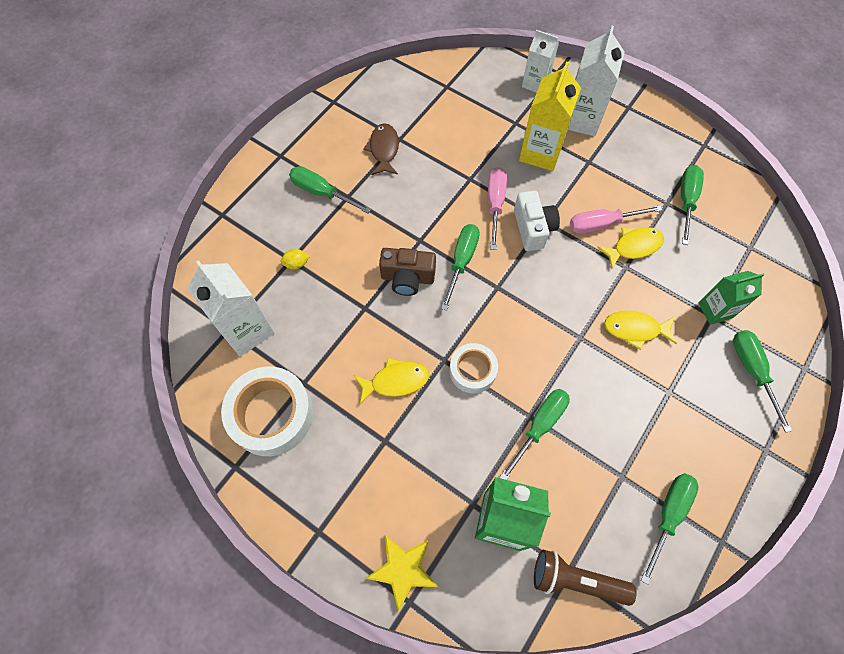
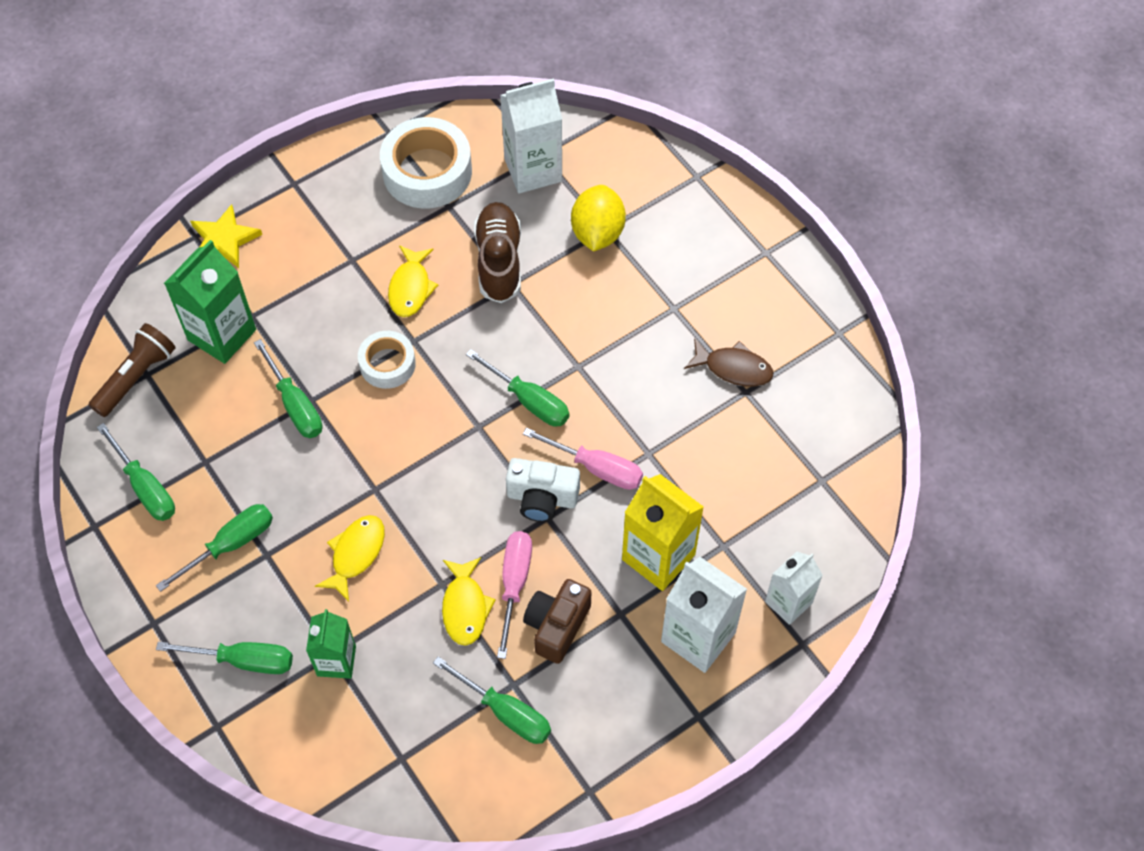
camera: 110 degrees right, 5 degrees down
yellow lemon [280,249,310,269] -> yellow lemon [571,185,626,251], size x2.19
green screwdriver [289,166,371,213] -> green screwdriver moved to [156,504,273,592]
brown camera [379,248,436,296] -> brown camera moved to [523,579,591,664]
none -> brown shoe [474,202,521,303]

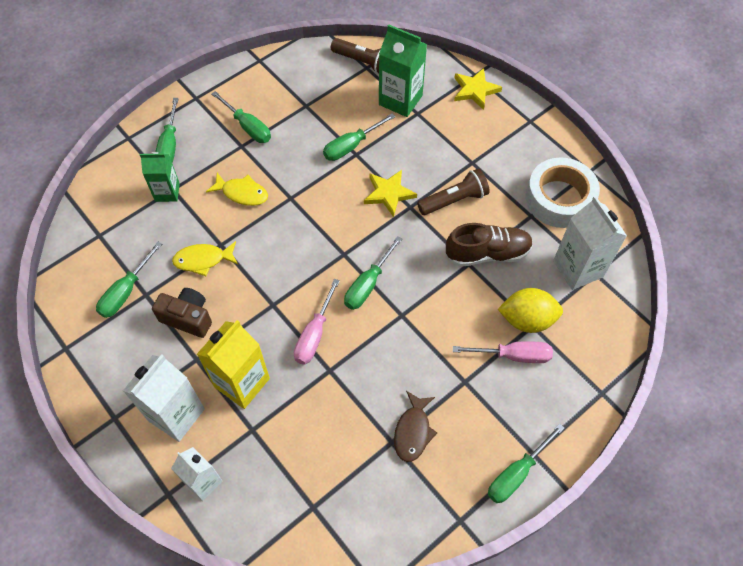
camera: 85 degrees right, 0 degrees up
green screwdriver [97,423,175,521] -> green screwdriver moved to [488,423,564,503]
white tape [358,331,416,389] -> yellow star [364,170,417,217]
yellow fish [388,245,438,317] -> brown flashlight [417,169,490,215]
pink screwdriver [497,531,532,659] -> pink screwdriver moved to [453,341,553,363]
white camera [506,458,580,522] -> none

